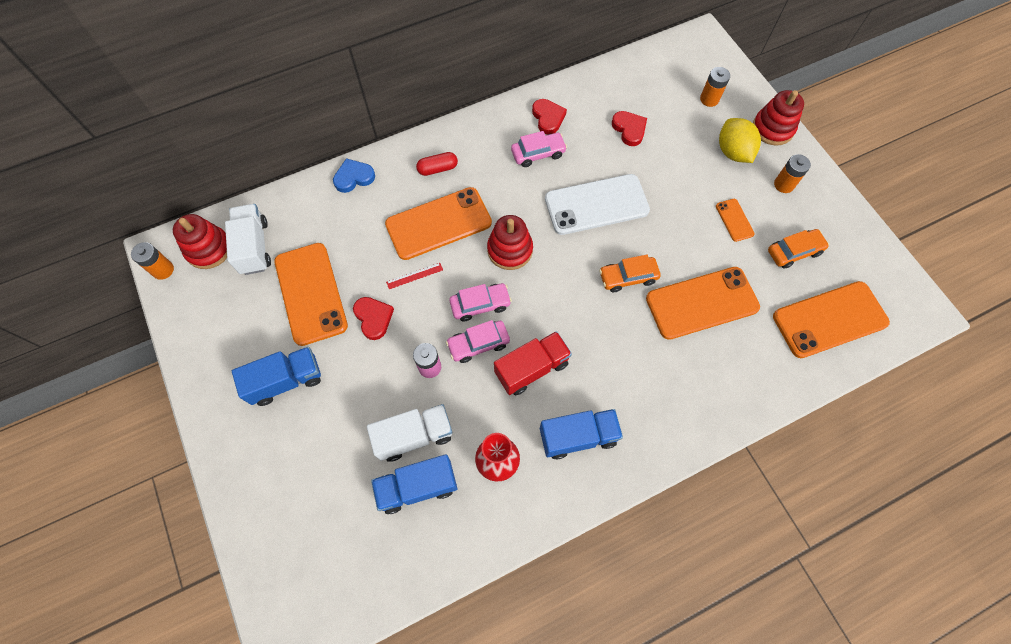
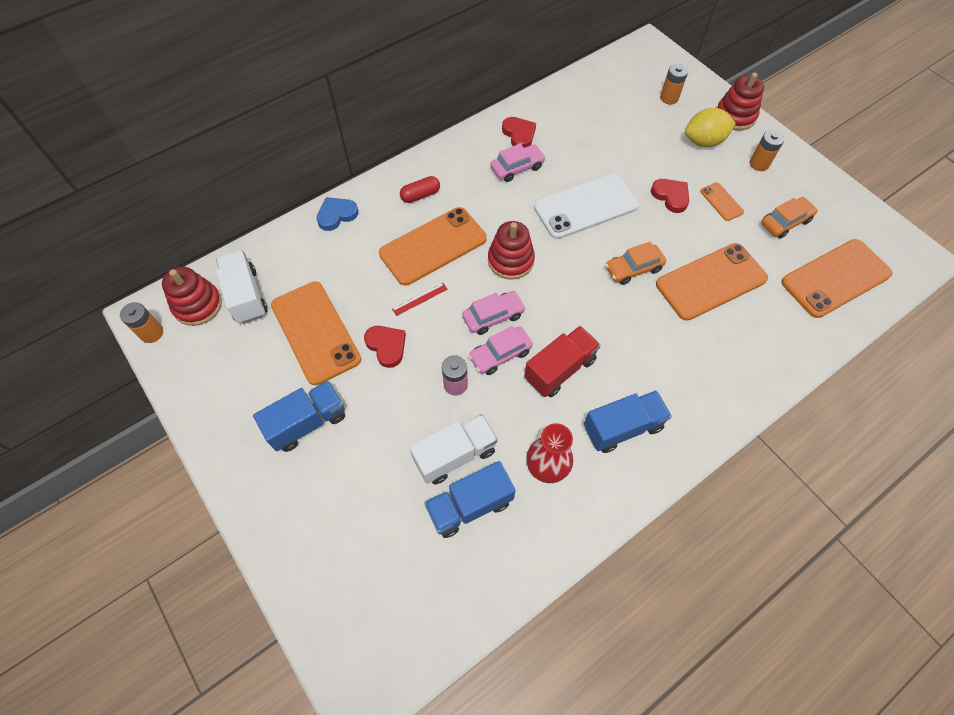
camera: 10 degrees left, 5 degrees down
red heart [612,111,647,146] -> red heart moved to [651,179,689,213]
yellow lemon [719,118,761,163] -> yellow lemon turned 75 degrees counterclockwise [685,108,736,147]

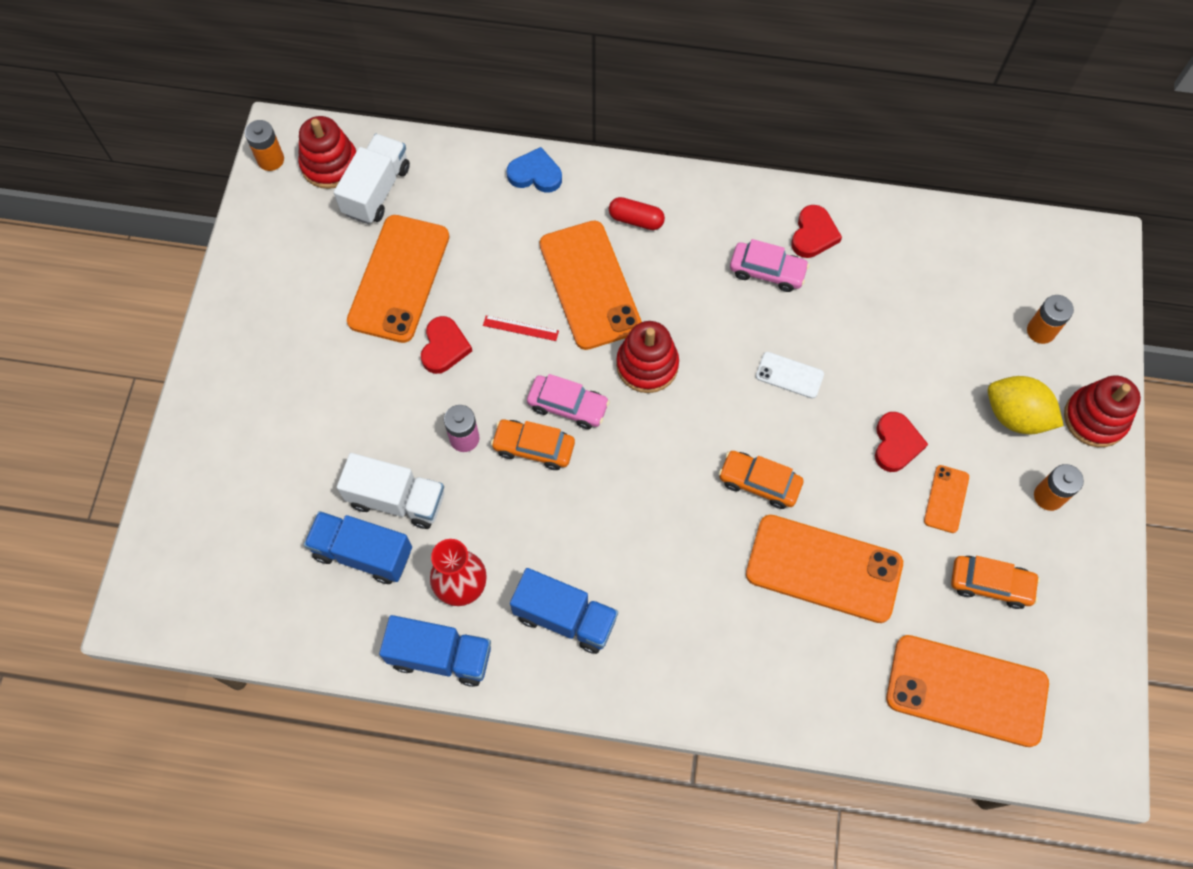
camera: 45 degrees right, 5 degrees up
blue truck [253,380,345,452] -> blue truck moved to [379,615,491,687]
orange phone [379,207,487,286] -> orange phone turned 60 degrees clockwise [539,220,642,350]
pink car [468,326,533,375] -> orange car [491,420,575,470]
red truck [524,326,601,397] -> none
white phone [534,173,639,239] -> white phone [756,352,824,399], size x0.46

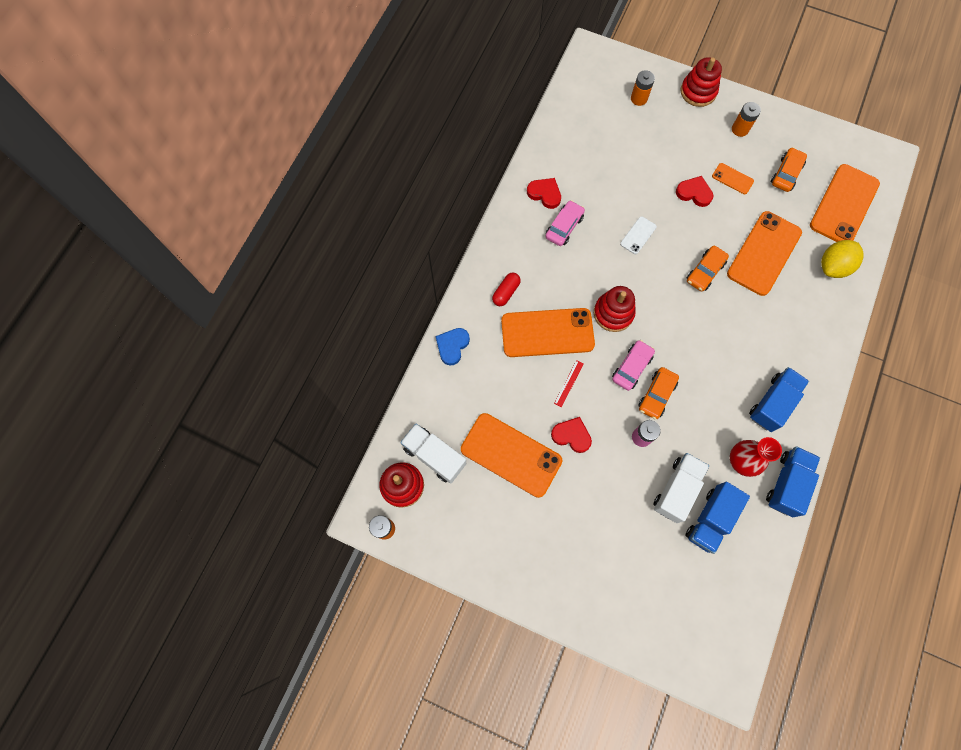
camera: 75 degrees left, 5 degrees up
yellow lemon [988,376,1064,434] -> yellow lemon moved to [821,240,864,278]

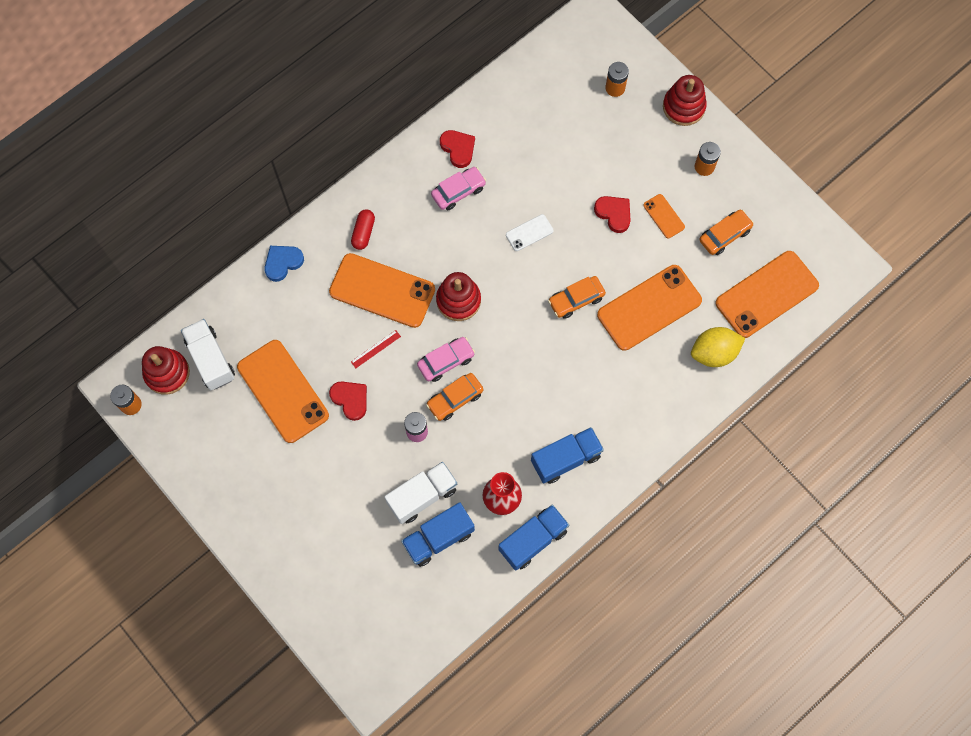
camera: 25 degrees right, 0 degrees up
red capsule [492,273,521,306] -> red capsule turned 45 degrees counterclockwise [351,210,375,250]

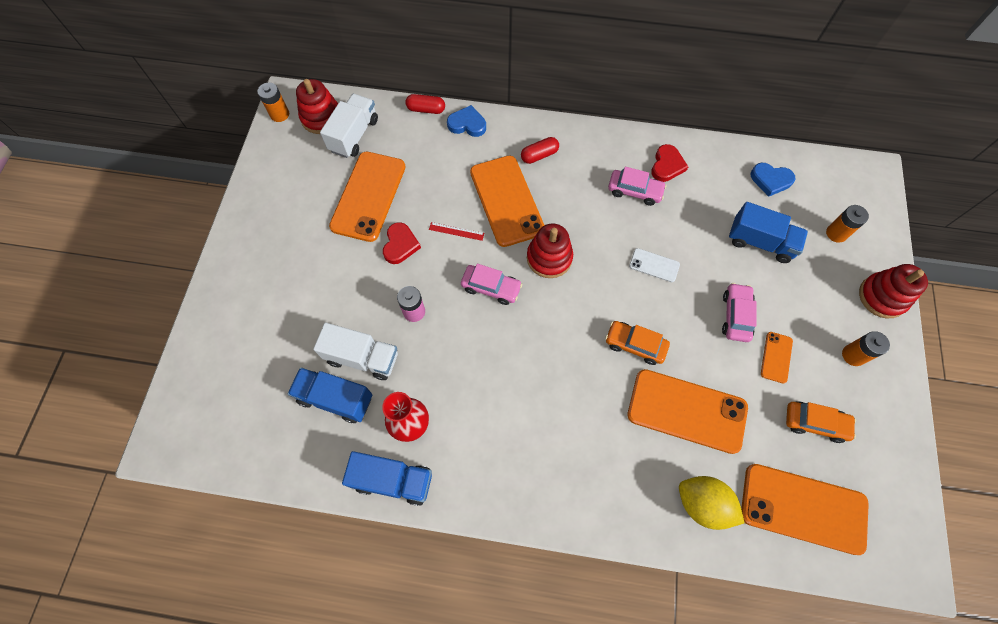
camera: 50 degrees right, 5 degrees down
orange car [426,373,484,421] -> none
blue truck [531,427,604,484] -> blue truck moved to [729,202,808,263]
red heart [594,196,631,233] -> pink car [722,283,757,342]
none -> red capsule [406,94,445,114]
none -> blue heart [750,163,795,197]

